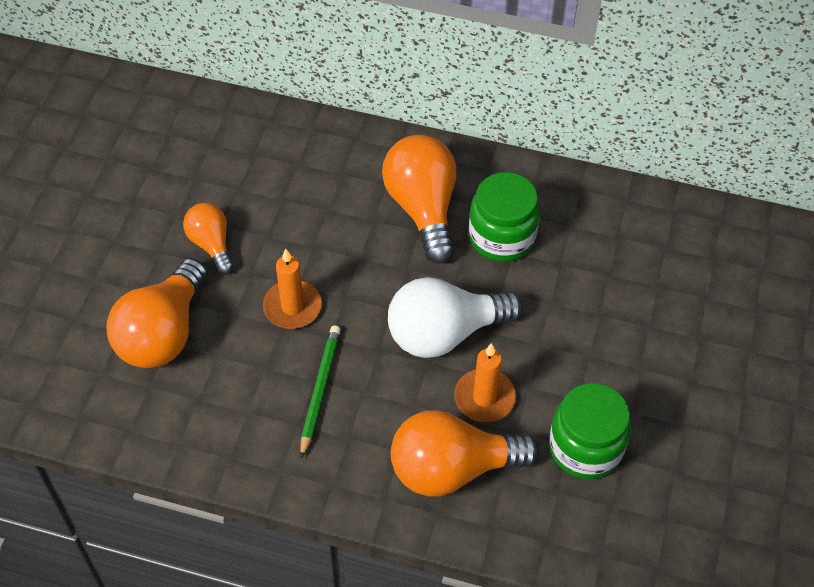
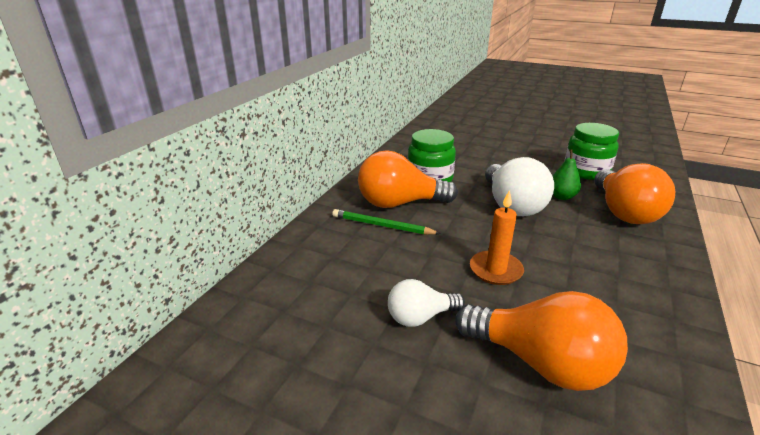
camera: 80 degrees left, 25 degrees down
orange light bulb [183,203,234,274] -> white light bulb [388,279,465,327]
green pencil [300,326,341,459] -> green pencil moved to [332,209,441,235]
orange candle [454,343,516,422] -> green pear [553,149,581,200]

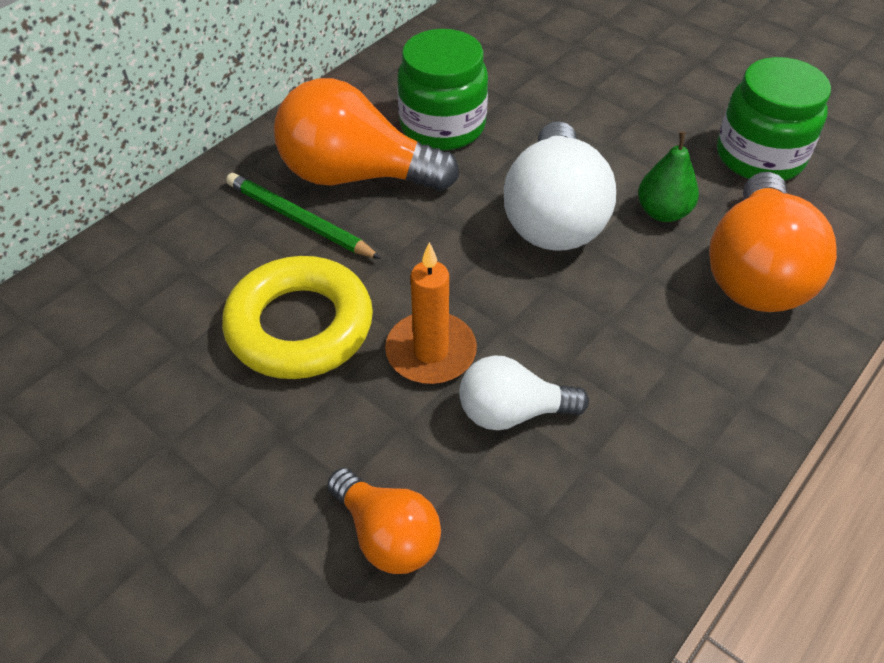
camera: 15 degrees right, 20 degrees up
white light bulb [388,279,465,327] -> white light bulb moved to [459,355,589,430]
orange light bulb [456,291,628,391] -> orange light bulb [327,468,441,574], size x0.57
none -> yellow ring [222,256,373,379]

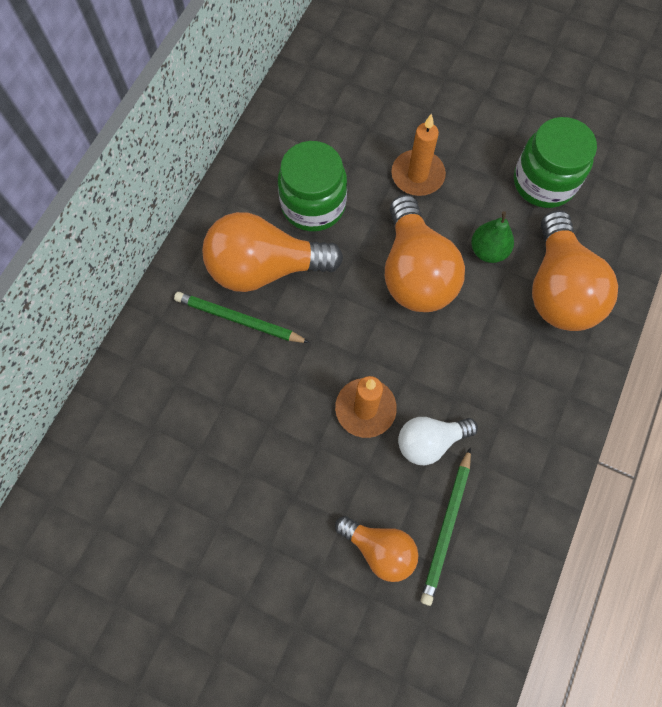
camera: 15 degrees left, 20 degrees up
yellow ring [222,256,373,379] -> none
white light bulb [504,121,616,251] -> orange light bulb [385,195,465,312]
none -> orange candle [391,113,446,196]
none -> green pencil [421,447,471,606]

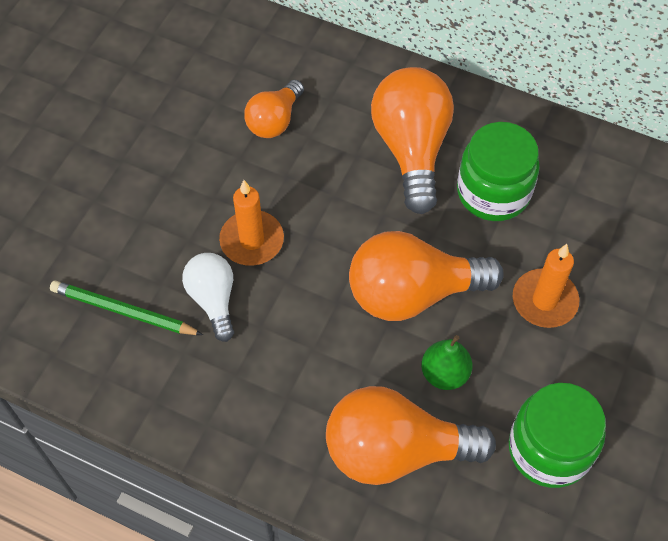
camera: 90 degrees right, 10 degrees down
green pencil [174,292,310,343] -> none
orange light bulb [335,516,418,582] -> orange light bulb moved to [244,80,304,138]

